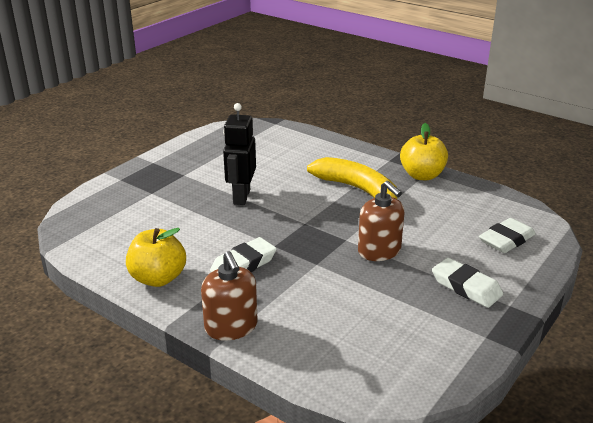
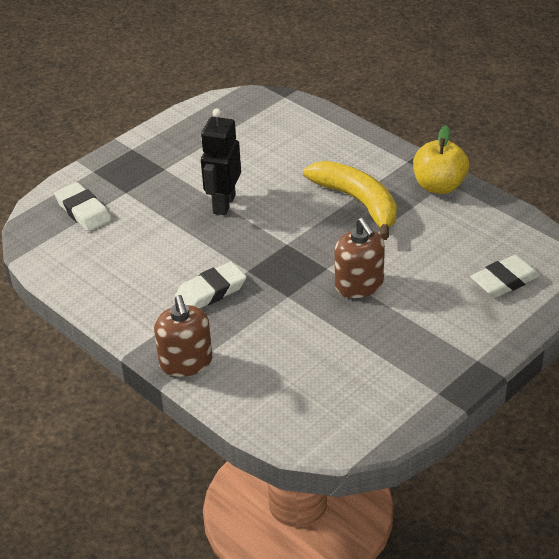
camera: 10 degrees right, 10 degrees up
yellow apple [126,228,186,287] -> none
white eraser [432,258,503,308] -> white eraser moved to [54,182,111,231]

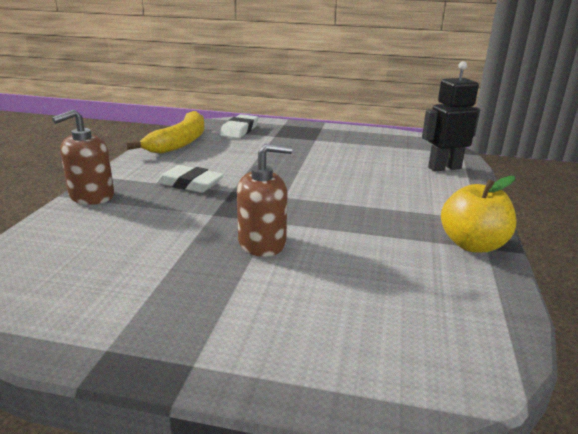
camera: 55 degrees right, 15 degrees down
black robot [201,108,241,215] -> black robot moved to [422,61,480,172]
yellow banana [303,161,397,240] -> yellow banana moved to [126,111,205,153]
brown soap dispenser [334,217,385,298] -> brown soap dispenser turned 135 degrees counterclockwise [237,144,292,257]
white eraser [470,255,541,298] -> none

